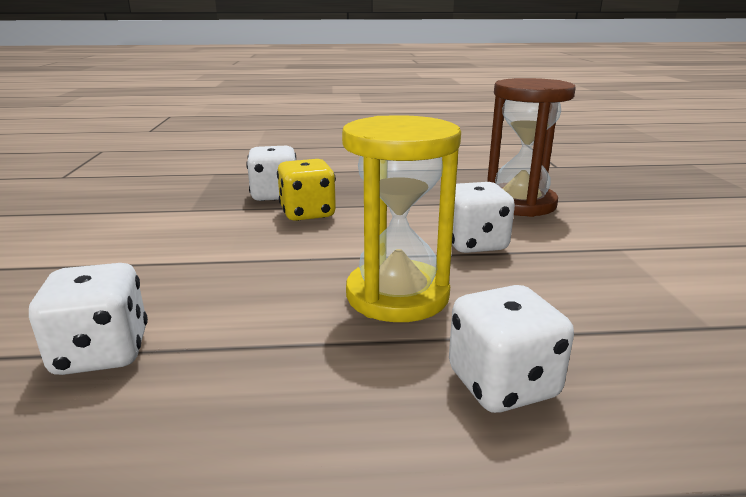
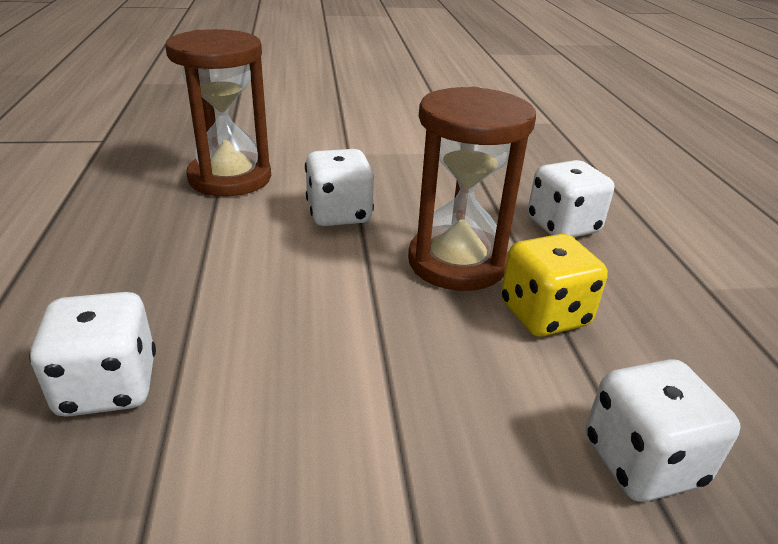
camera: 95 degrees left, 10 degrees up
yellow dice [277,159,336,221] -> yellow dice moved to [501,234,608,336]
yellow hourglass [342,115,461,322] -> brown hourglass [408,87,536,291]

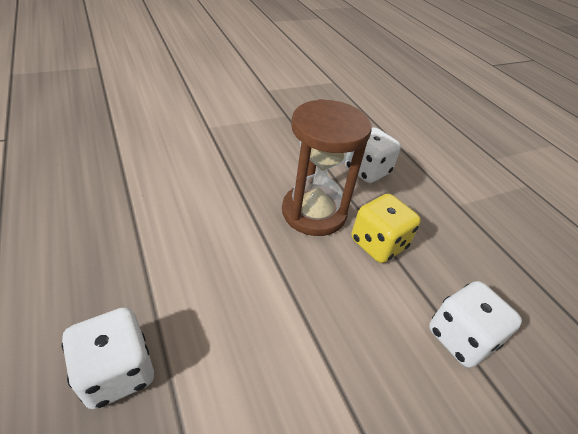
camera: 20 degrees left, 10 degrees up
brown hourglass [165,29,271,196] -> none
white dice [305,149,374,226] -> none

